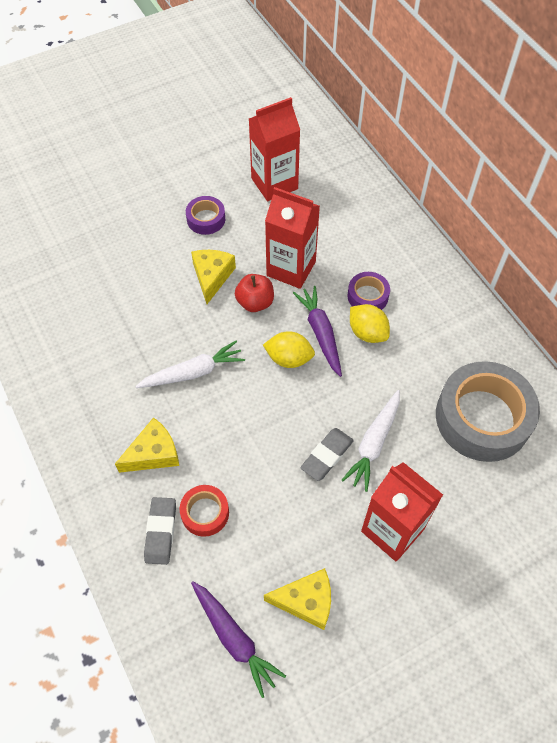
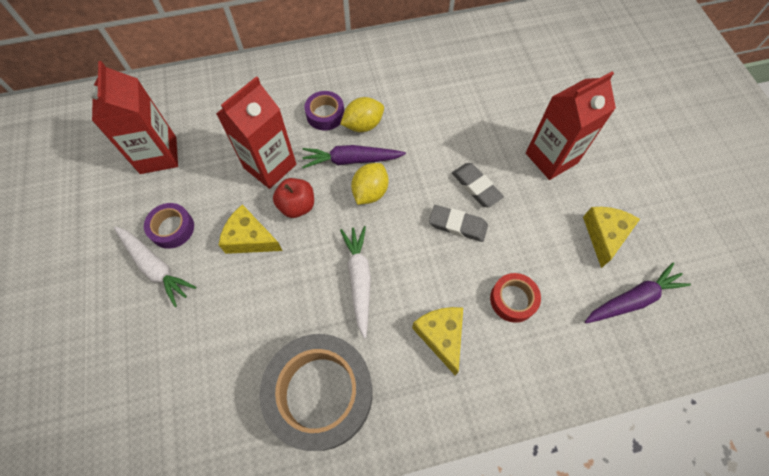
camera: 75 degrees left, 5 degrees up
grey eraser [144,497,176,565] -> grey eraser moved to [429,205,488,242]
white carrot [342,390,400,492] -> white carrot moved to [114,226,196,307]
grey tape [436,361,540,462] -> grey tape moved to [259,334,373,451]

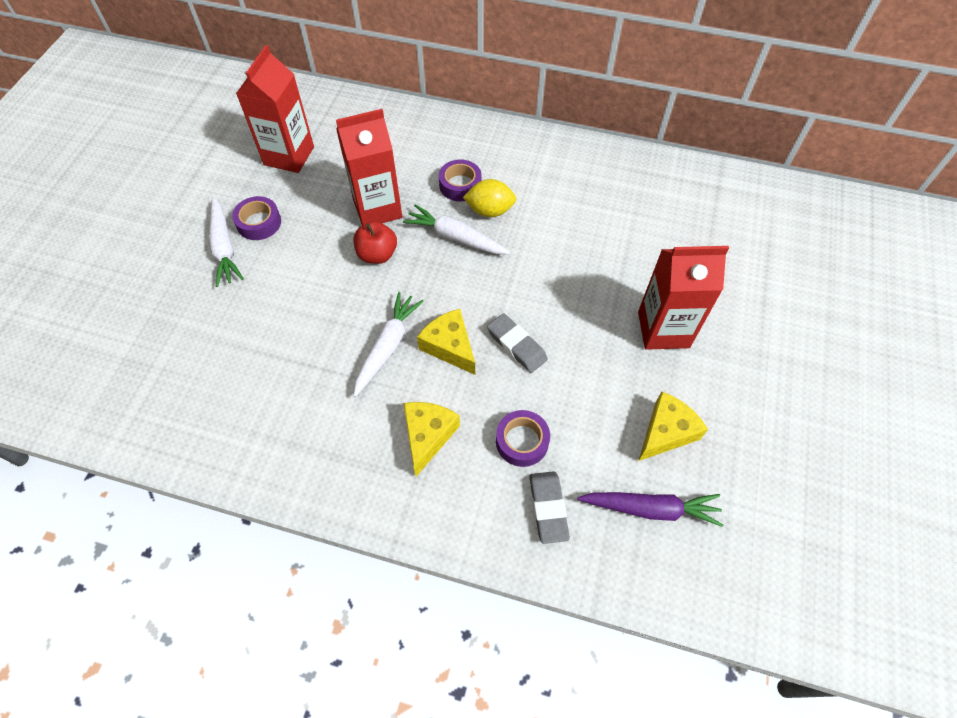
camera: 30 degrees right, 5 degrees down
yellow cheese [219,204,283,254] -> yellow cheese moved to [417,309,475,375]
grey tape [259,334,373,451] -> none
purple carrot [302,145,406,168] -> white carrot [403,204,510,254]
yellow lemon [351,163,388,205] -> none
grey eraser [452,163,504,207] -> grey eraser moved to [529,471,570,544]
red tape [490,273,541,323] -> purple tape [496,410,550,467]

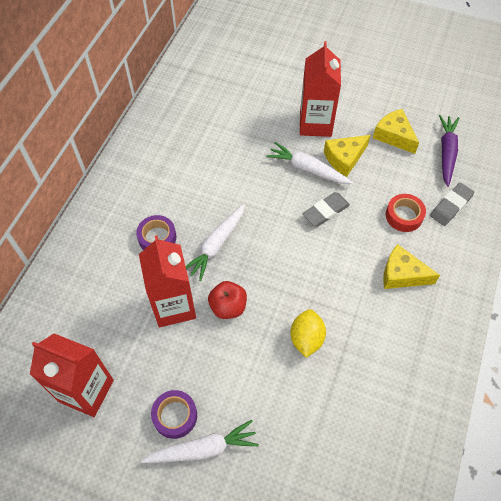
camera: 85 degrees left, 0 degrees up
white carrot [354,292,424,397] -> white carrot moved to [266,142,353,184]
yellow cheese [417,309,475,375] -> yellow cheese moved to [324,135,370,177]
yellow lemon [463,179,516,217] -> yellow lemon moved to [290,309,326,358]
purple tape [496,410,550,467] -> red tape [386,194,426,232]
grey eraser [529,471,570,544] -> grey eraser turned 45 degrees counterclockwise [430,182,474,226]

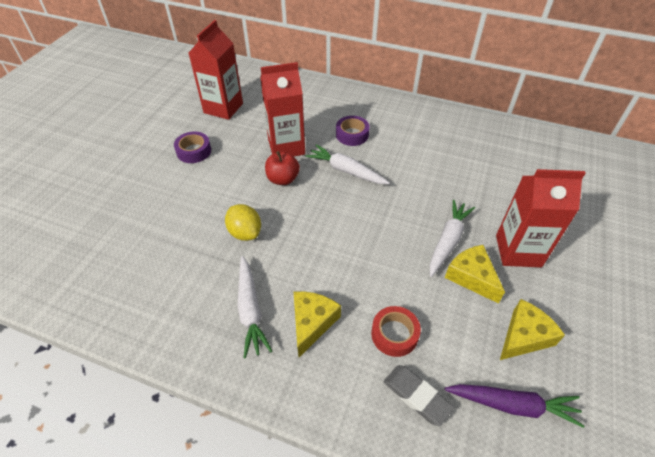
camera: 90 degrees right, 10 degrees down
white carrot [141,420,259,463] -> white carrot moved to [237,256,272,359]
yellow lemon [290,309,326,358] -> yellow lemon turned 45 degrees clockwise [225,204,261,241]
grey eraser [302,192,350,227] -> none

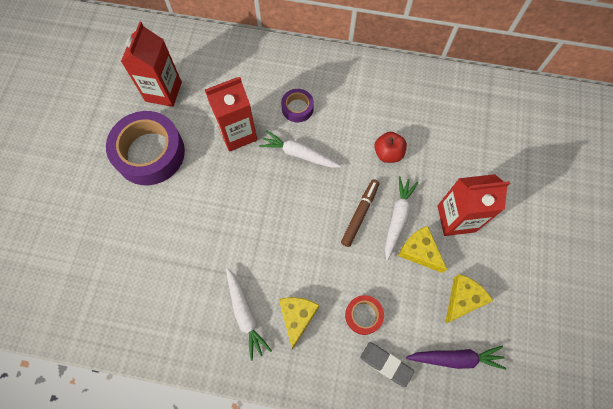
camera: 10 degrees left, 20 degrees up
purple tape [174,132,211,163] -> purple tape [106,111,185,185], size x2.10
yellow lemon [225,204,261,241] -> none
red apple [265,151,300,185] -> red apple moved to [374,132,407,163]
none -> brown marker [341,179,379,247]

